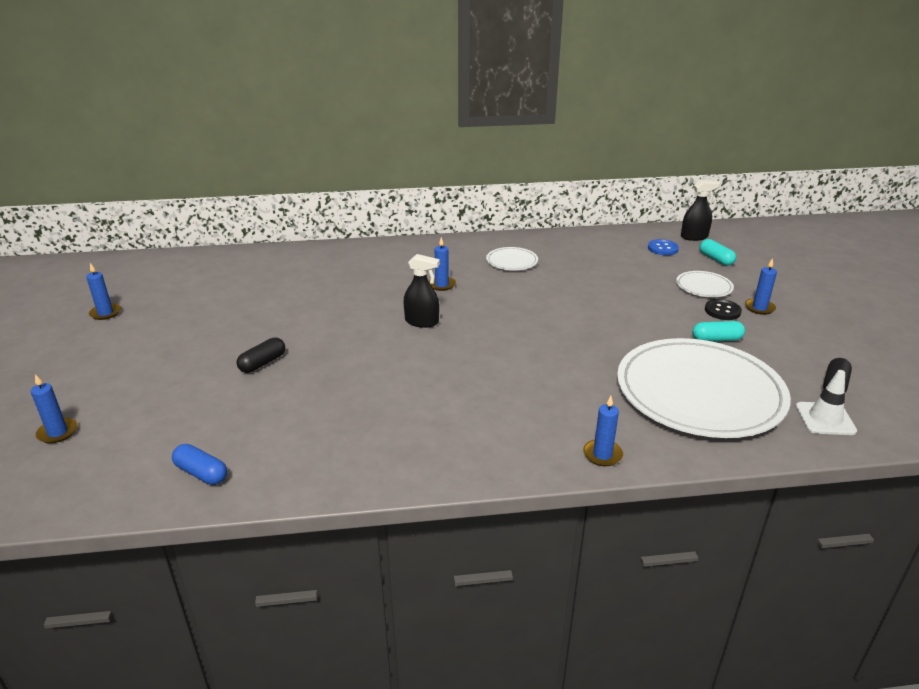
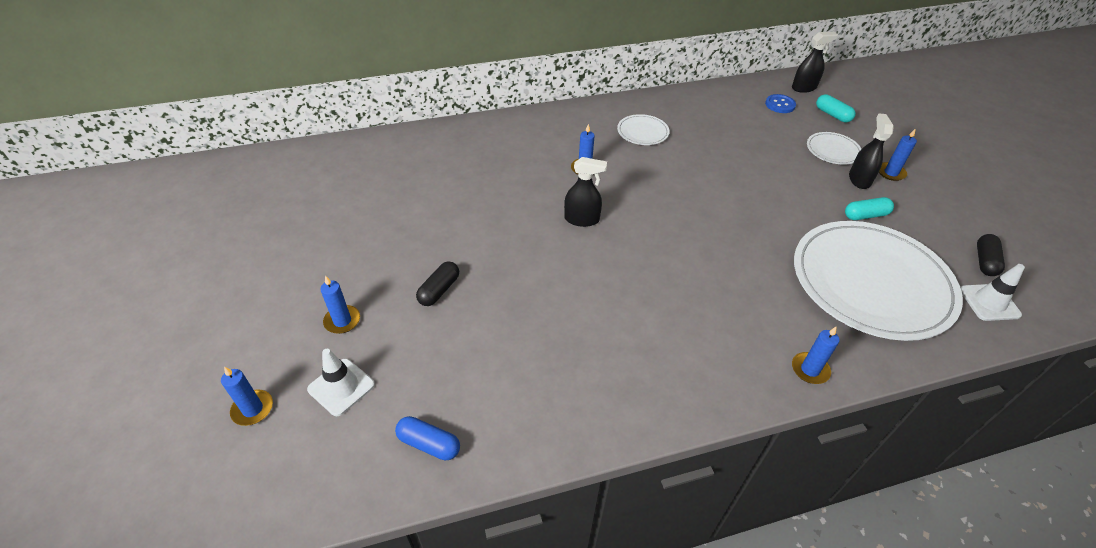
camera: 10 degrees left, 15 degrees up
blue candle [86,263,121,320] -> blue candle moved to [320,275,360,334]
black button [705,299,742,320] -> black spray bottle [849,113,894,189]
none -> white traffic cone [307,349,375,416]

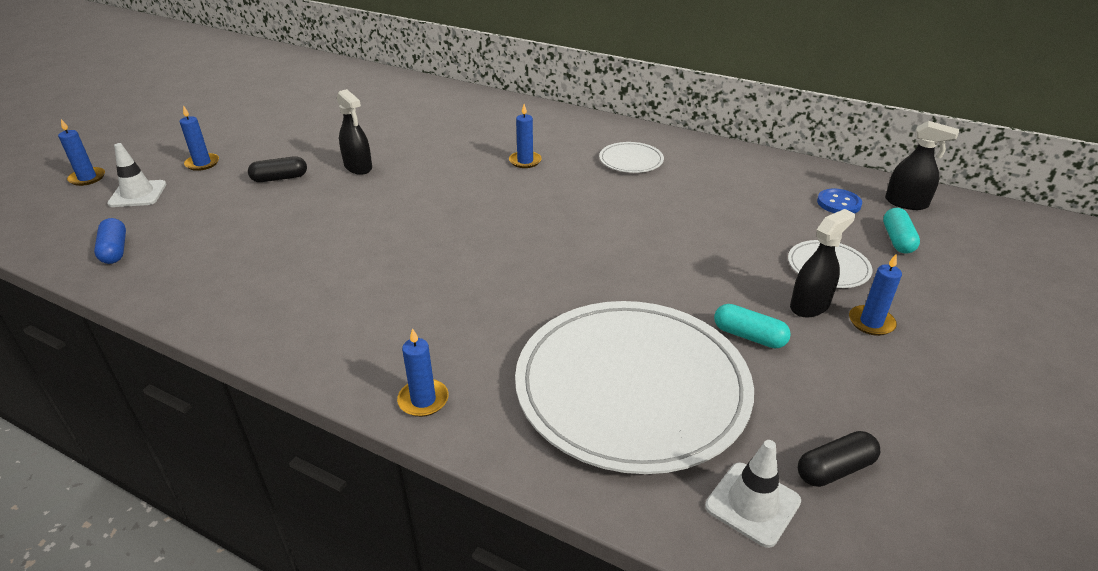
camera: 45 degrees right, 10 degrees down
black spray bottle [564,157,607,227] -> black spray bottle moved to [336,89,372,175]

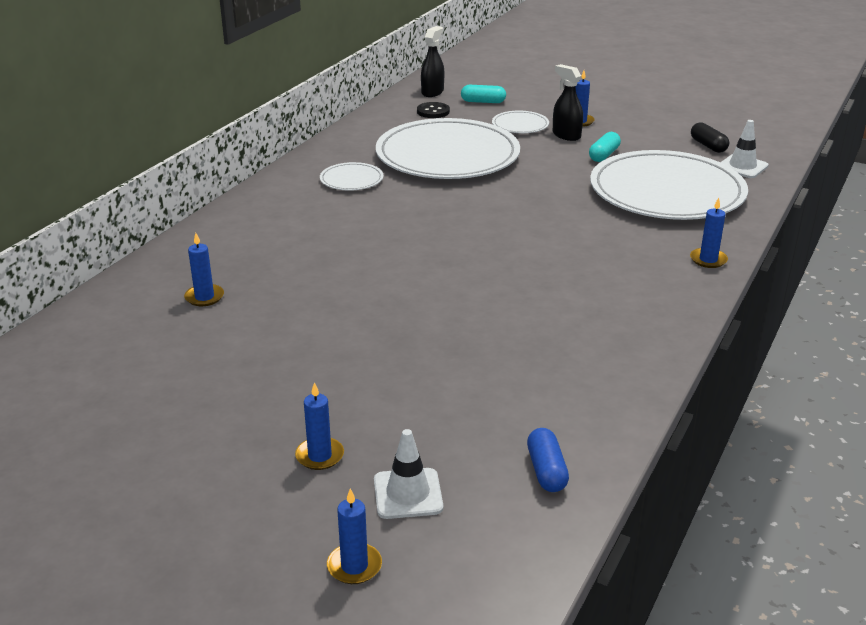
camera: 90 degrees left, 5 degrees down
blue capsule [94,218,126,264] -> blue capsule turned 75 degrees counterclockwise [527,428,569,492]
black capsule [248,156,307,182] -> none
black spray bottle [336,89,372,175] -> none
blue candle [509,104,542,168] -> blue candle moved to [184,233,224,306]
blue button [817,189,862,213] -> black button [417,102,450,118]
none -> white plate [376,118,520,179]

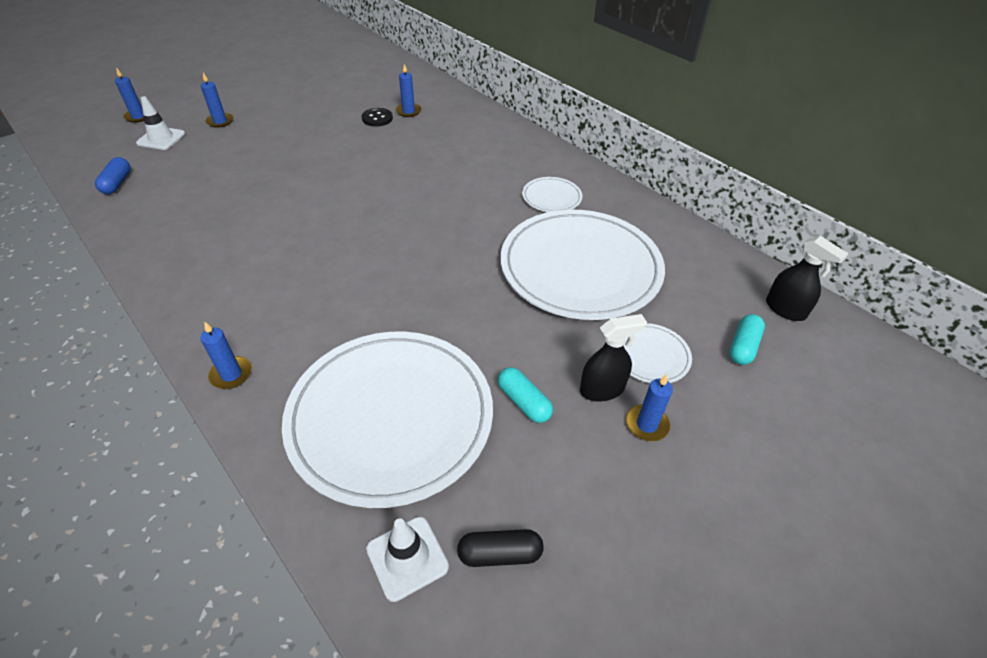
camera: 110 degrees right, 15 degrees up
black button [417,102,450,118] -> black button moved to [362,108,393,127]
blue capsule [527,428,569,492] -> blue capsule turned 75 degrees clockwise [95,157,130,194]

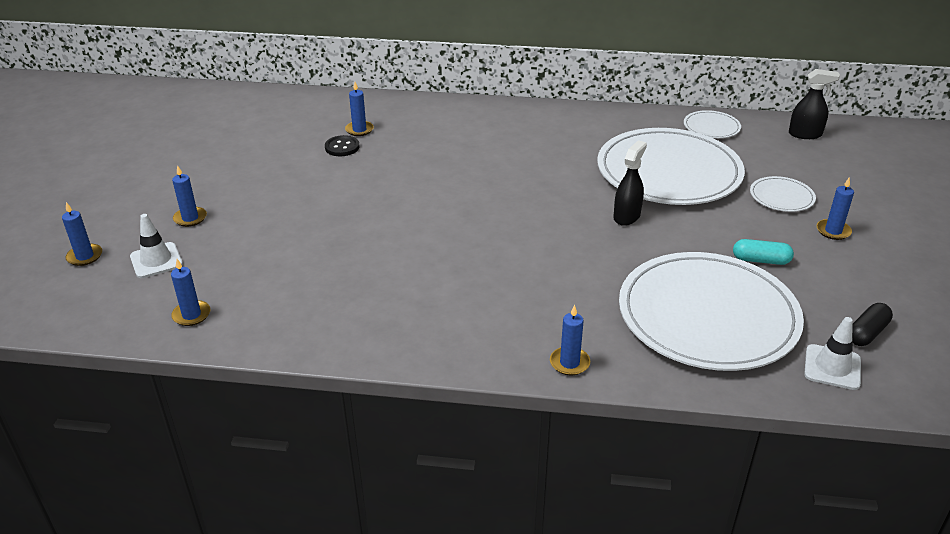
camera: 40 degrees left, 10 degrees down
blue capsule [95,157,130,194] -> blue candle [171,259,210,326]
white plate [522,177,582,212] -> white plate moved to [684,110,741,138]
black spray bottle [580,314,647,402] -> black spray bottle moved to [613,140,647,226]
turquoise capsule [729,314,765,365] -> none

